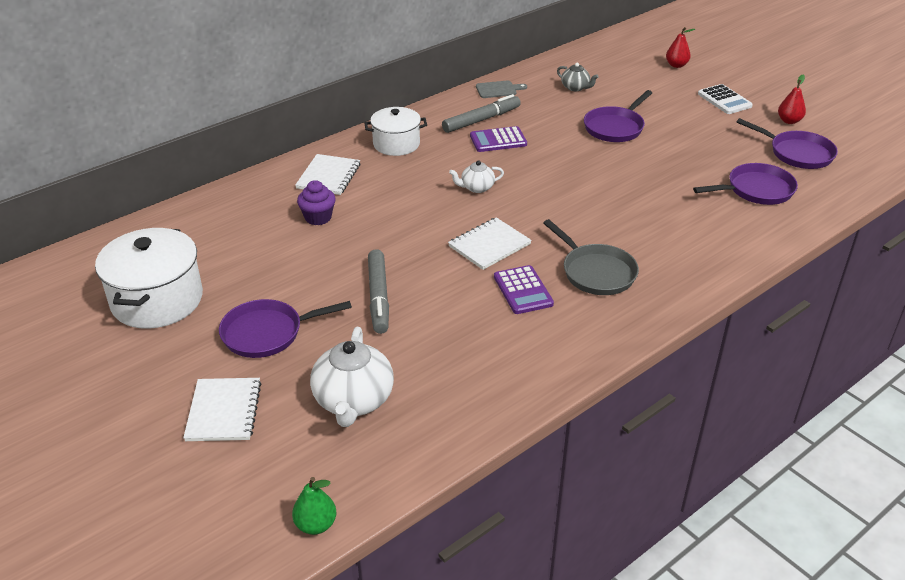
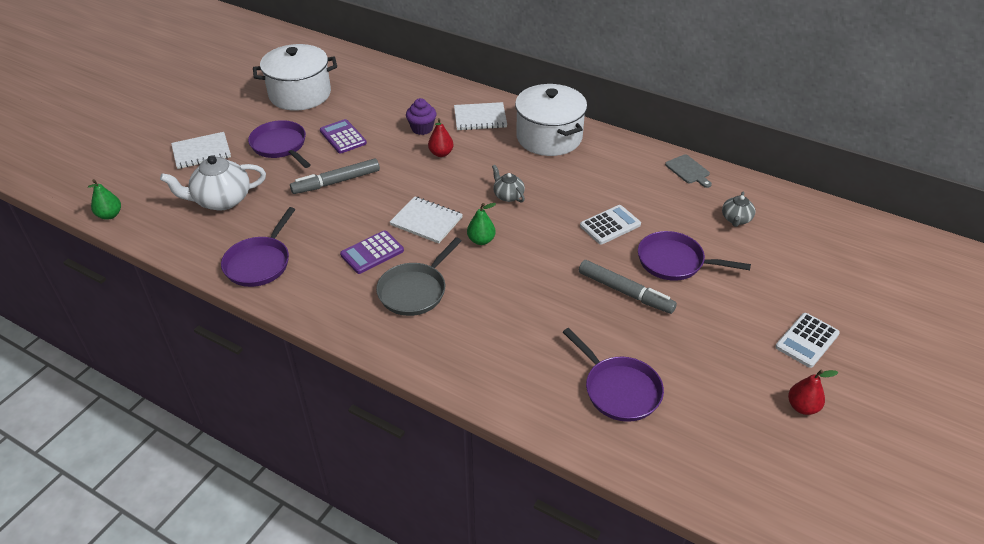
camera: 70 degrees right, 5 degrees up
white pot [364,107,427,156] -> white pot [515,84,587,156], size x1.55
grey marker [442,94,521,133] -> grey marker moved to [579,260,677,314]
white teapot [449,161,504,193] -> grey teapot [492,165,525,203]
purple calculator [470,126,527,152] -> purple calculator moved to [320,119,367,154]
red pear [666,27,695,68] -> red pear moved to [428,118,454,157]
purple pan [736,118,838,169] -> purple pan moved to [221,207,295,287]
none -> green pear [467,203,496,245]
none -> white calculator [580,205,641,244]

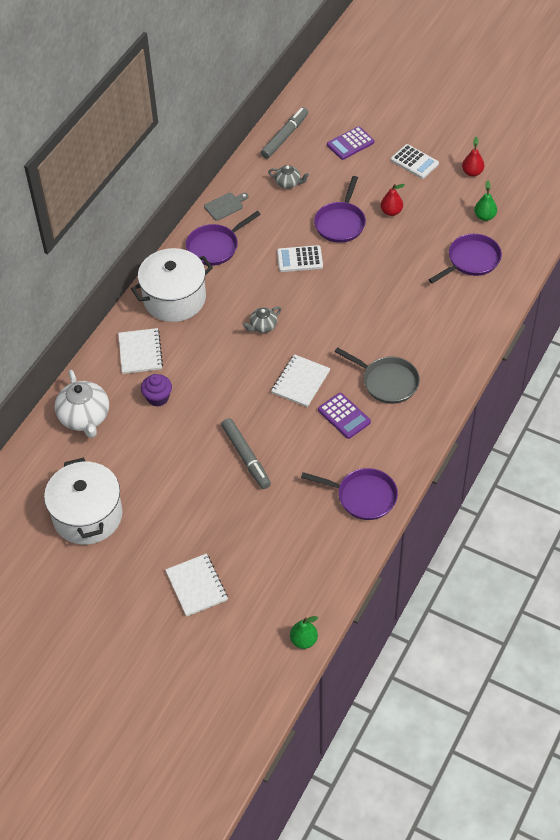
camera: 90 degrees left, 10 degrees up
white teapot [160,155,266,210] -> white teapot moved to [55,370,109,438]
purple pan [248,120,311,168] -> purple pan moved to [186,211,261,266]
purple calculator [320,119,367,154] -> purple calculator moved to [327,126,374,160]
red pear [428,118,454,157] -> red pear moved to [380,184,405,216]
green pear [467,203,496,245] -> green pear moved to [474,181,497,221]
grey marker [579,260,677,314] -> grey marker moved to [261,107,308,159]
white calculator [580,205,641,244] -> white calculator turned 60 degrees counterclockwise [277,245,323,272]

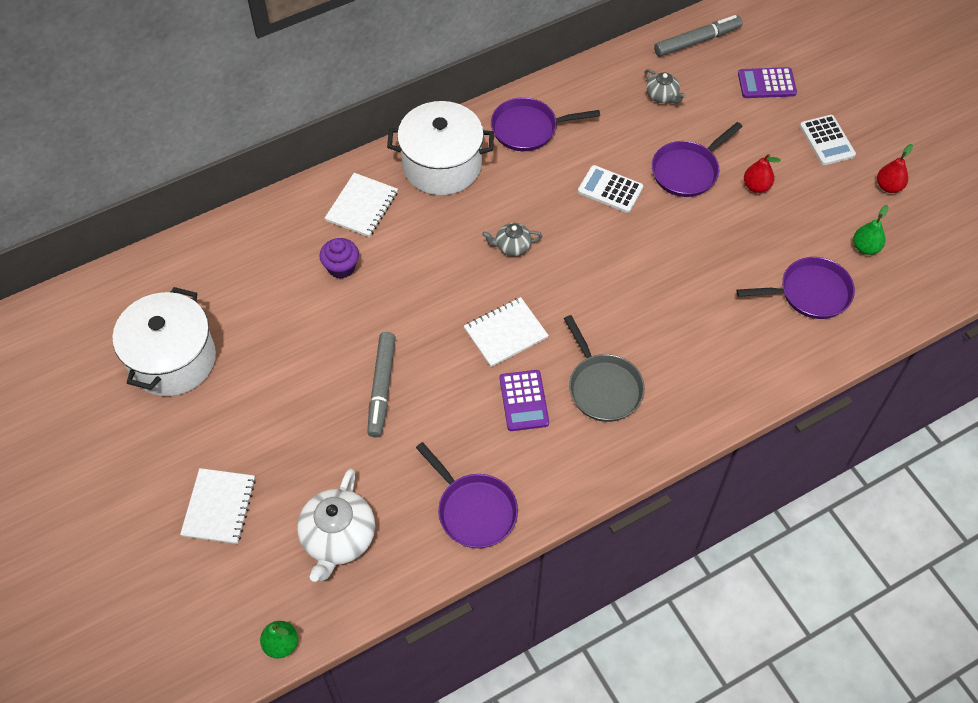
camera: 30 degrees right, 5 degrees up
white teapot [55,370,109,438] -> white teapot moved to [297,468,375,582]
grey cutting board [204,193,248,221] -> none

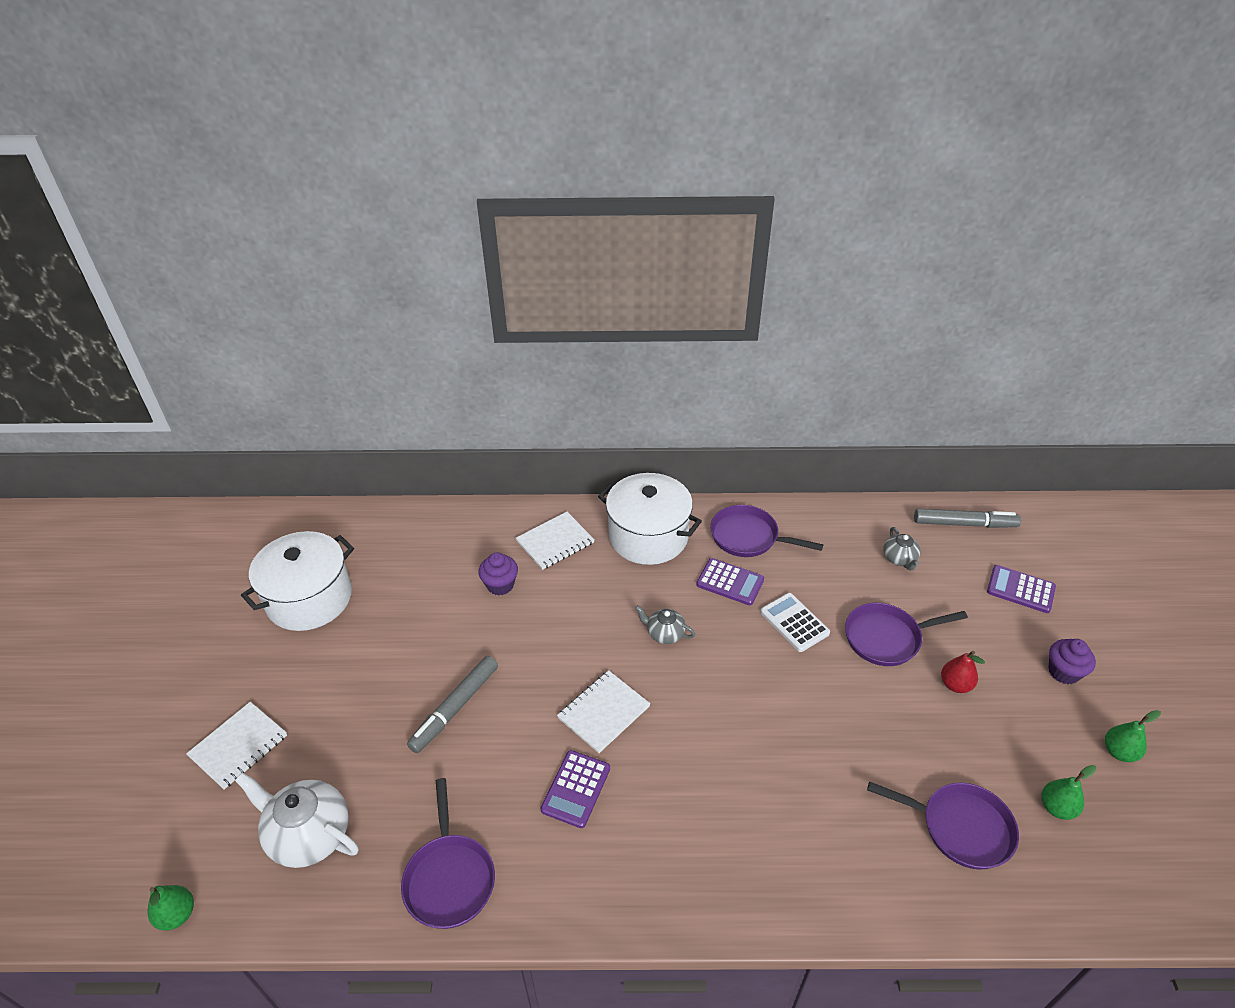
camera: 30 degrees right, 15 degrees down
white teapot [297,468,375,582] -> white teapot turned 75 degrees clockwise [235,772,359,868]
white notebook [464,297,549,367] -> white notebook turned 45 degrees counterclockwise [557,670,650,753]
grey pan [564,315,645,422] -> none
white calculator [800,115,856,165] -> purple cupcake [1048,639,1096,684]
red pear [877,144,913,193] -> green pear [1105,710,1161,762]
none -> purple calculator [696,558,764,605]

